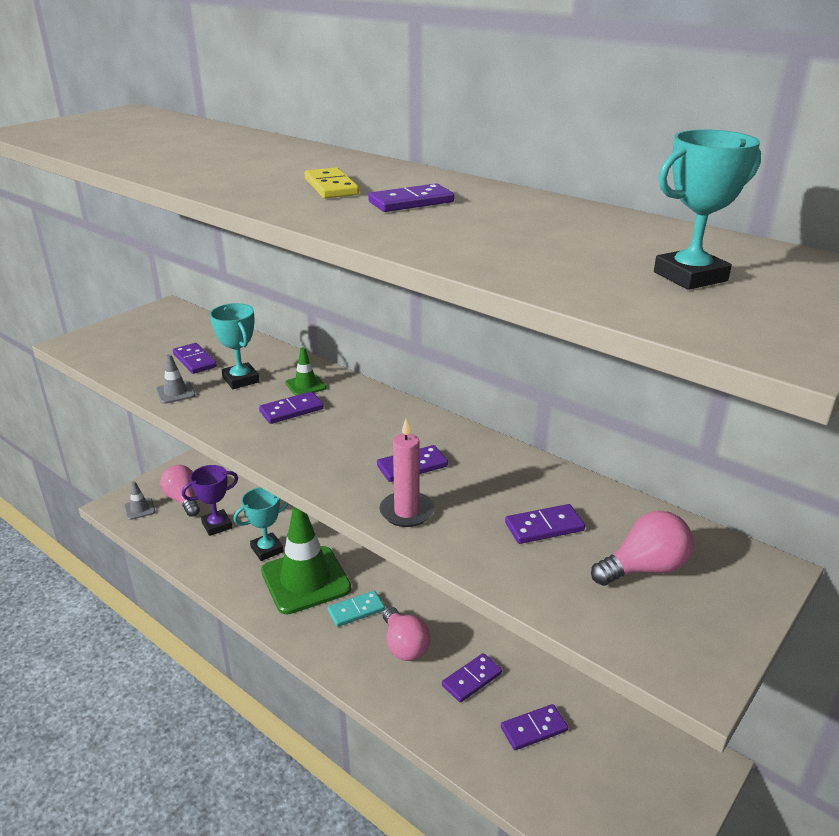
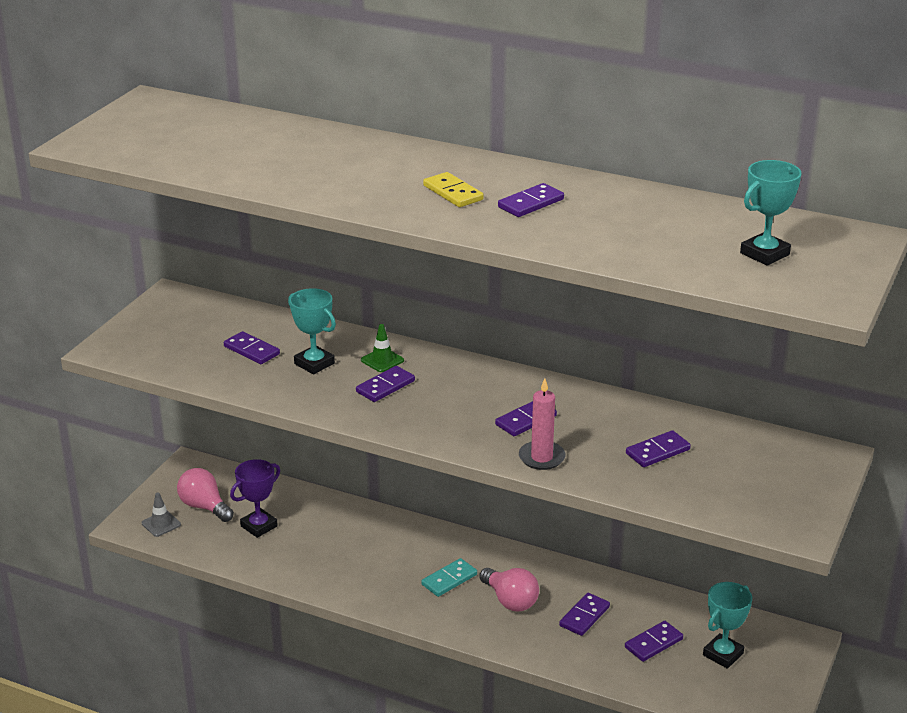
camera: 15 degrees left, 0 degrees up
grey traffic cone [156,354,196,404] -> none
turquoise trophy [234,487,289,561] -> turquoise trophy moved to [703,582,752,669]
green traffic cone [261,506,351,615] -> none
pink light bulb [591,511,694,586] -> none

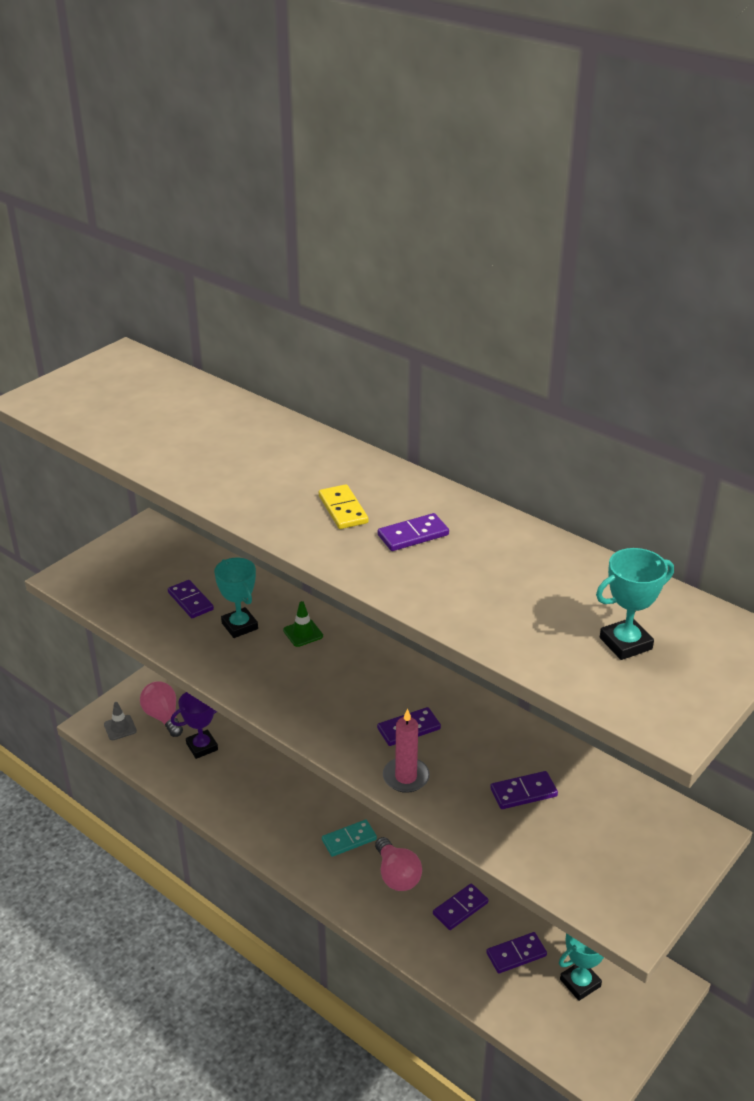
camera: 15 degrees right, 5 degrees up
purple domino [356,366,415,402] -> none

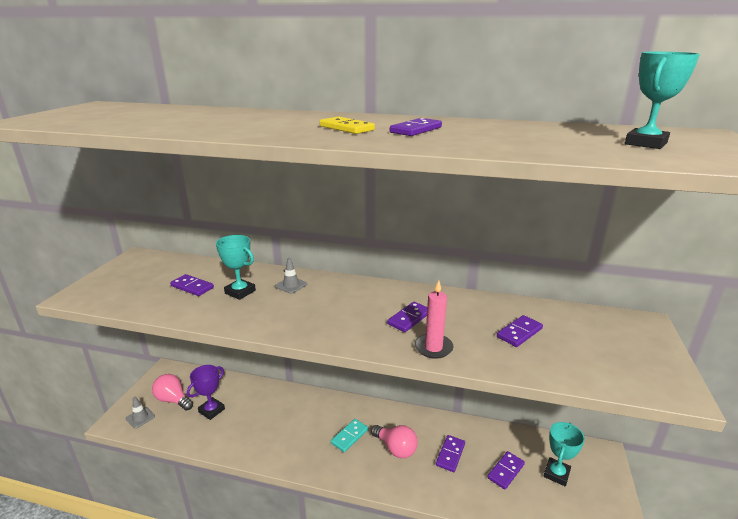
camera: 25 degrees left, 10 degrees down
green traffic cone [283,601,323,647] -> grey traffic cone [275,258,307,294]

